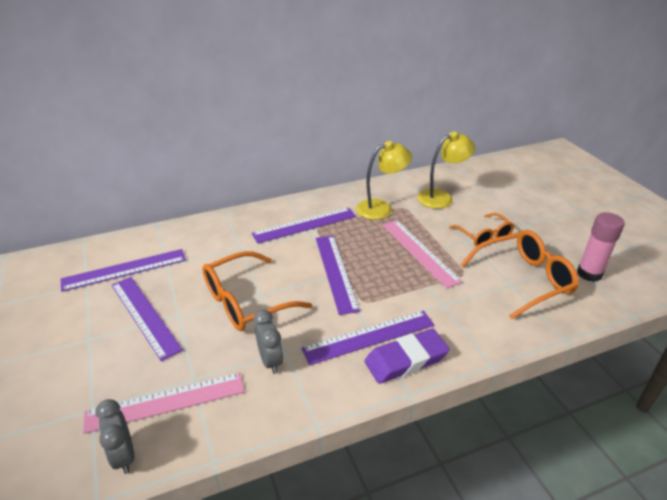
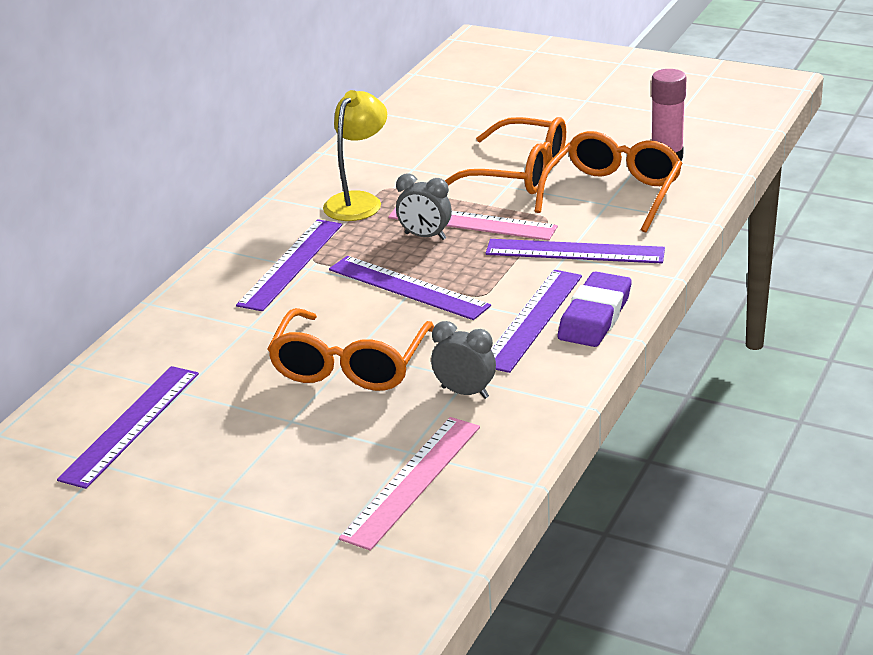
camera: 40 degrees left, 5 degrees down
grey clock [95,399,135,474] -> grey clock moved to [396,174,452,240]
purple ruler [111,277,183,361] -> purple ruler moved to [485,239,665,263]
yellow lamp [417,132,475,209] -> none
orange glasses [449,213,514,246] -> orange glasses [445,117,566,194], size x1.61

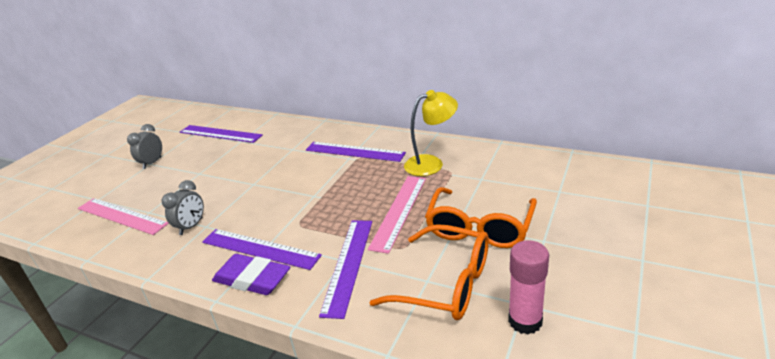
camera: 90 degrees right, 0 degrees up
orange glasses [267,308,434,391] -> none
yellow lamp [323,90,387,221] -> yellow lamp turned 45 degrees counterclockwise [404,90,458,176]
purple ruler [329,256,491,320] -> none
grey clock [396,174,452,240] -> grey clock moved to [127,124,162,169]

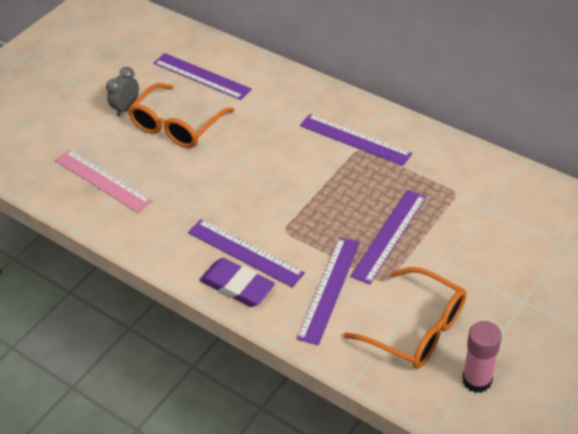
camera: 10 degrees right, 15 degrees up
grey clock [162,180,204,235] -> none
pink ruler [368,176,426,254] -> purple ruler [350,190,426,285]
yellow lamp [404,90,458,176] -> none
orange glasses [425,187,537,248] -> orange glasses moved to [128,83,235,148]

